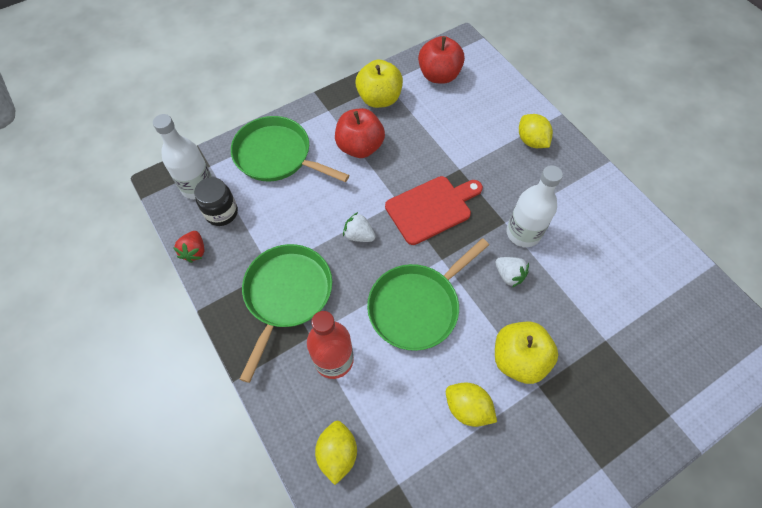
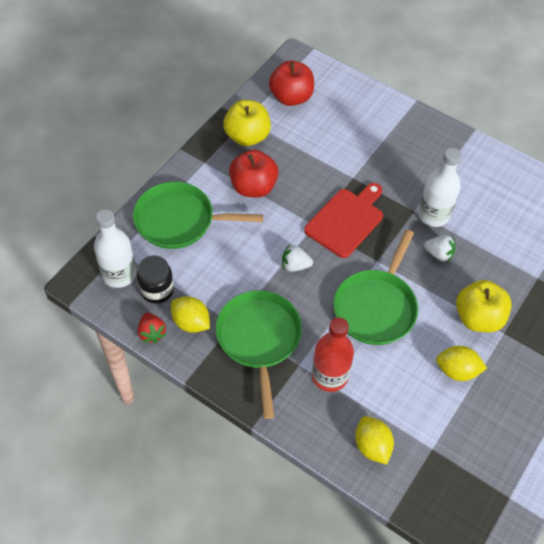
camera: 25 degrees left, 5 degrees down
yellow lemon [519,114,553,148] -> yellow lemon moved to [171,296,210,333]

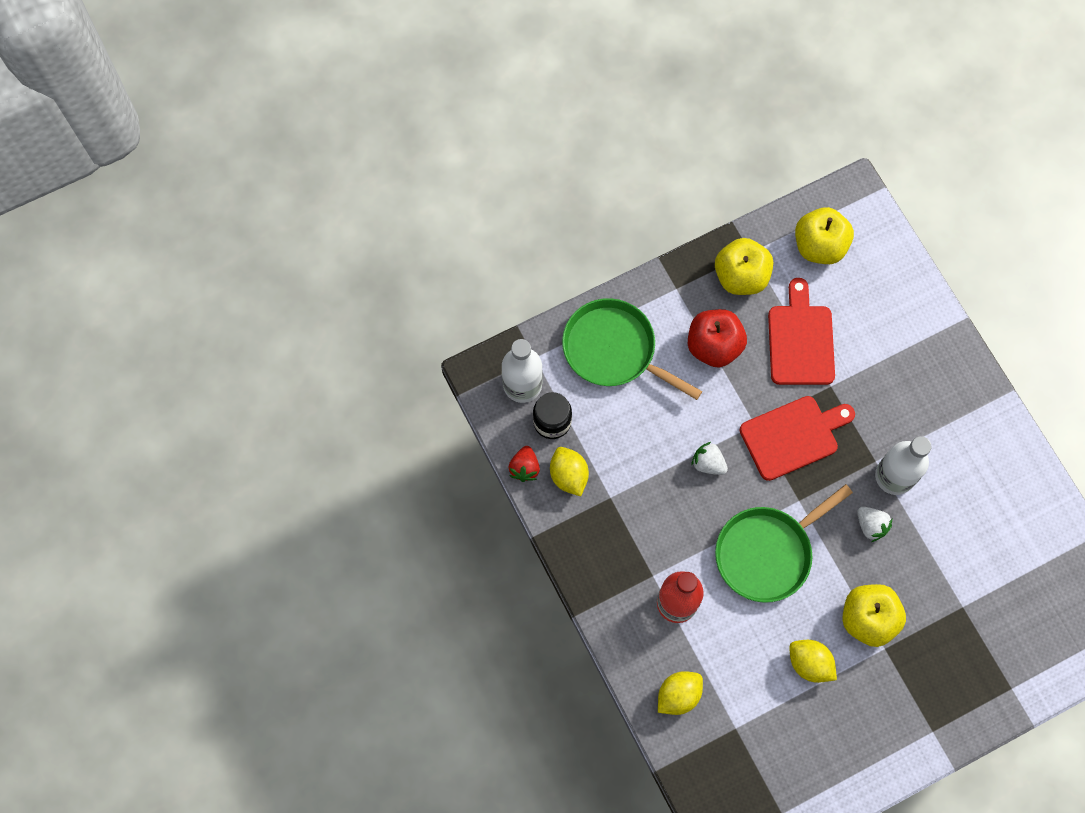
camera: 30 degrees right, 15 degrees up
green pan [216,290,302,419] -> none
red apple [269,61,314,106] -> yellow apple [795,207,854,264]
yellow lemon [355,416,394,464] -> yellow lemon turned 45 degrees clockwise [658,671,703,715]
none -> red cutting board [768,278,835,385]

